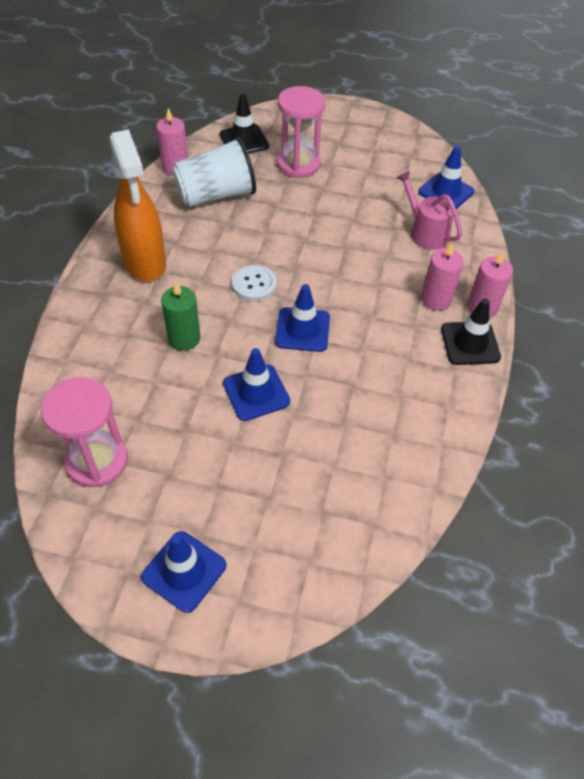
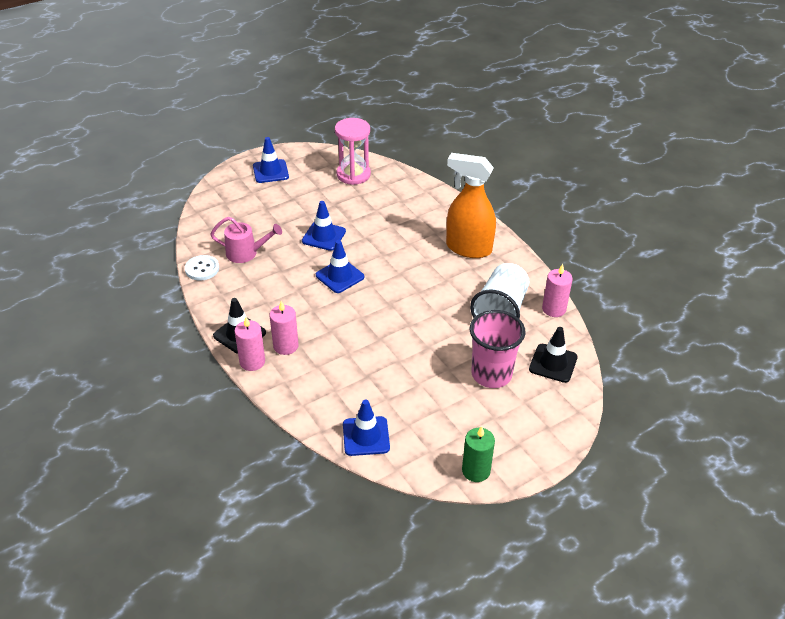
camera: 135 degrees right, 10 degrees down
green candle [161,282,200,351] -> green candle moved to [462,426,495,482]
white button [232,265,277,301] -> white button moved to [185,255,219,281]
pink hourglass [277,86,325,178] -> pink cup [470,310,525,388]
pink watering can [396,171,462,250] -> pink watering can moved to [210,217,282,263]

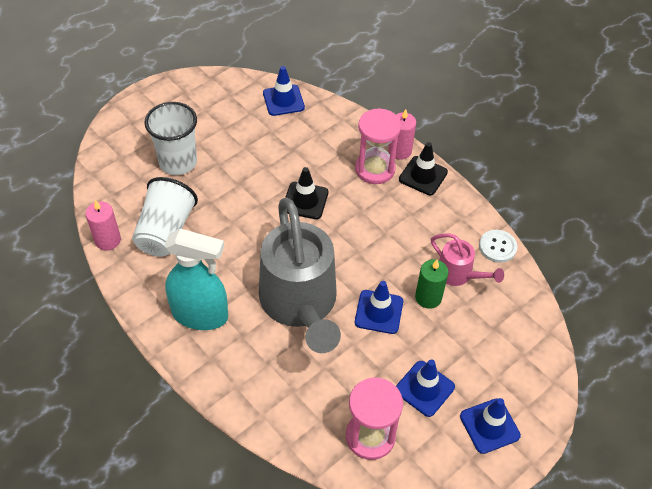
camera: 170 degrees right, 10 degrees up
pink watering can [210,217,282,263] -> pink watering can turned 135 degrees counterclockwise [431,233,504,286]
pink candle [270,301,298,355] -> pink hourglass [355,108,401,184]
blue traffic cone [316,240,364,293] -> blue traffic cone moved to [396,359,455,417]
orange spray bottle [446,153,496,258] -> turquoise spray bottle [165,228,228,330]
green candle [462,426,495,482] -> green candle moved to [415,259,448,309]
pink cup [470,310,525,388] -> white cup [144,102,197,175]
black traffic cone [529,327,578,383] -> black traffic cone moved to [285,167,329,219]
none -> grey watering can [259,198,341,353]

